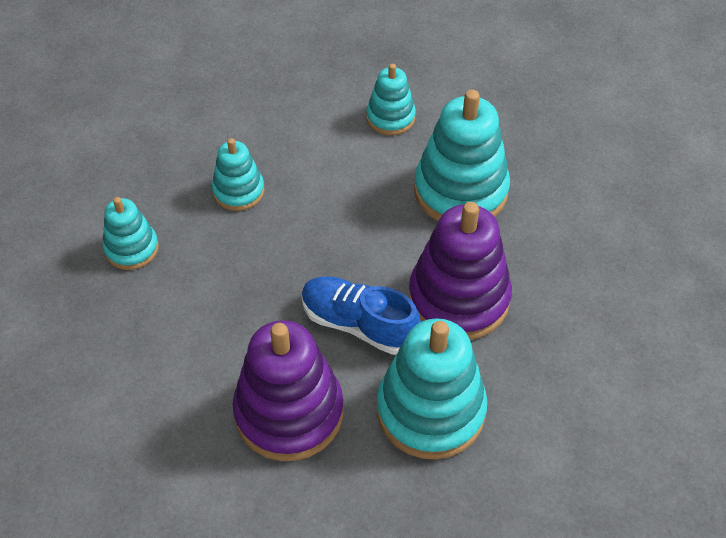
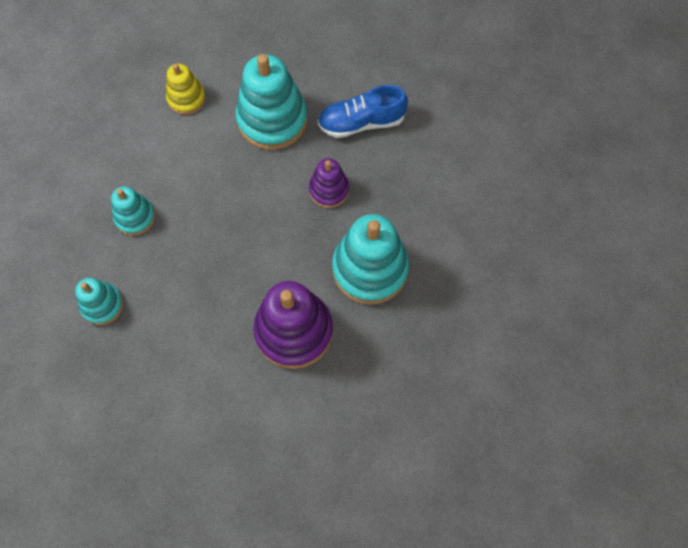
camera: 40 degrees left, 15 degrees up
blue shoe [301,276,421,355] -> blue shoe moved to [318,85,408,138]
turquoise stacking toy [366,63,416,135] -> yellow stacking toy [166,64,206,115]
purple stacking toy [409,202,512,340] -> purple stacking toy [309,158,349,208], size x0.55

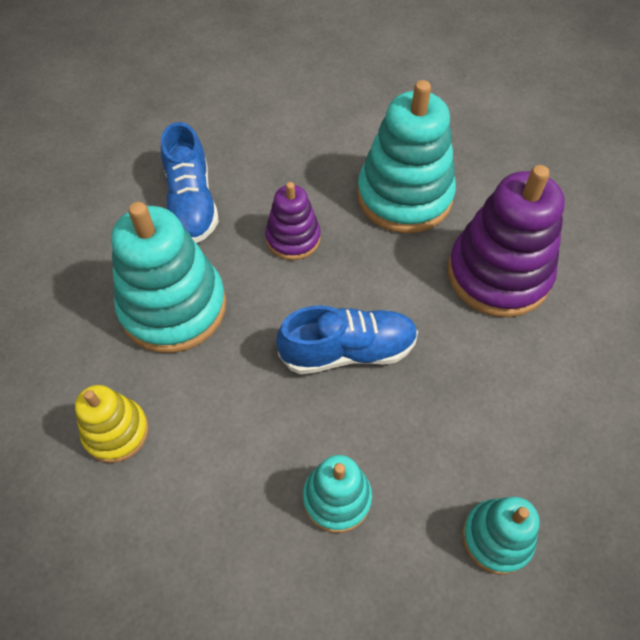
camera: 90 degrees left, 10 degrees down
none -> blue shoe [276,305,418,374]

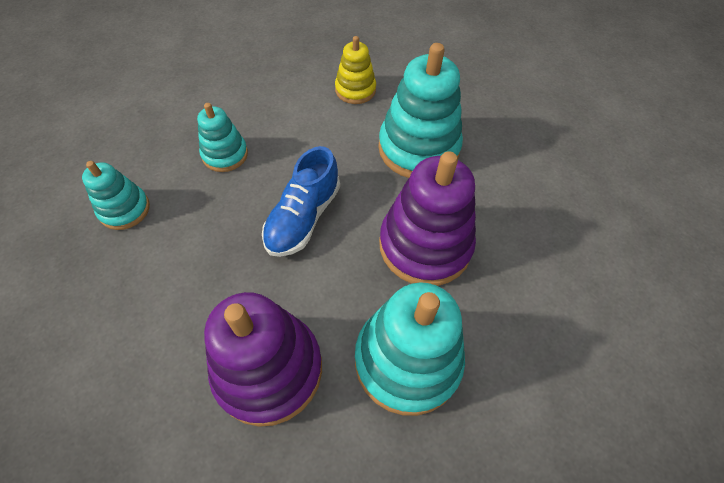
camera: 125 degrees right, 0 degrees up
blue shoe [161,122,219,243] -> none
purple stacking toy [265,182,321,260] -> purple stacking toy [379,151,476,286], size x1.82

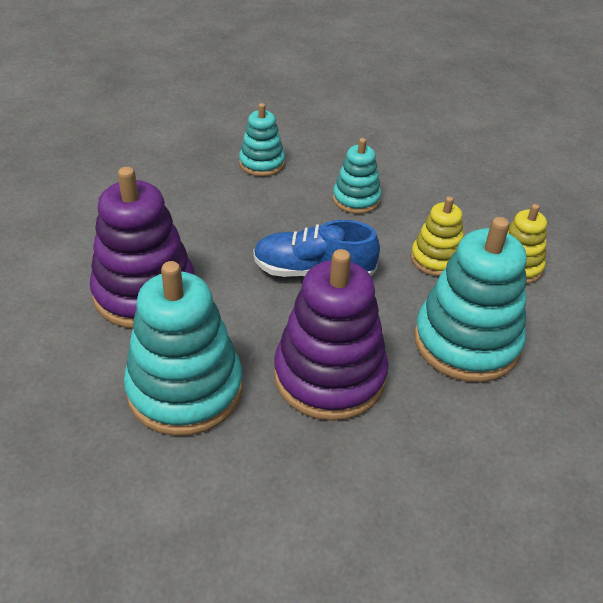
camera: 70 degrees right, 15 degrees down
none -> yellow stacking toy [411,196,464,276]

